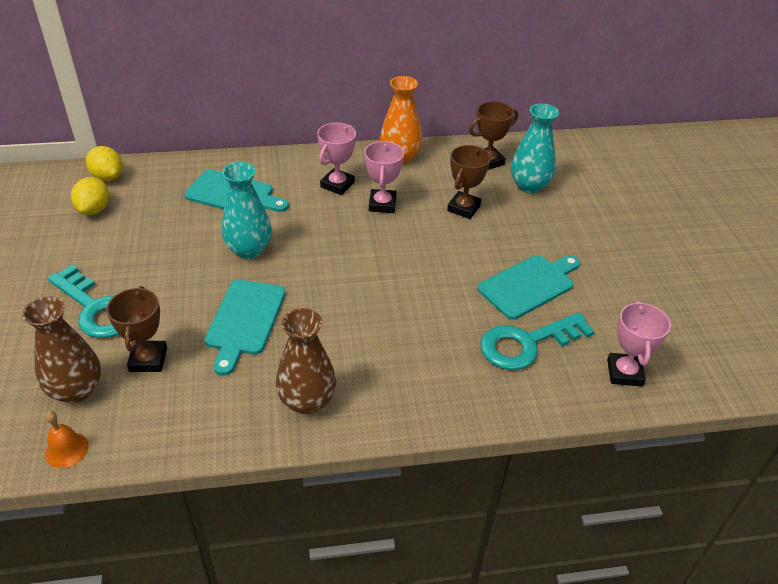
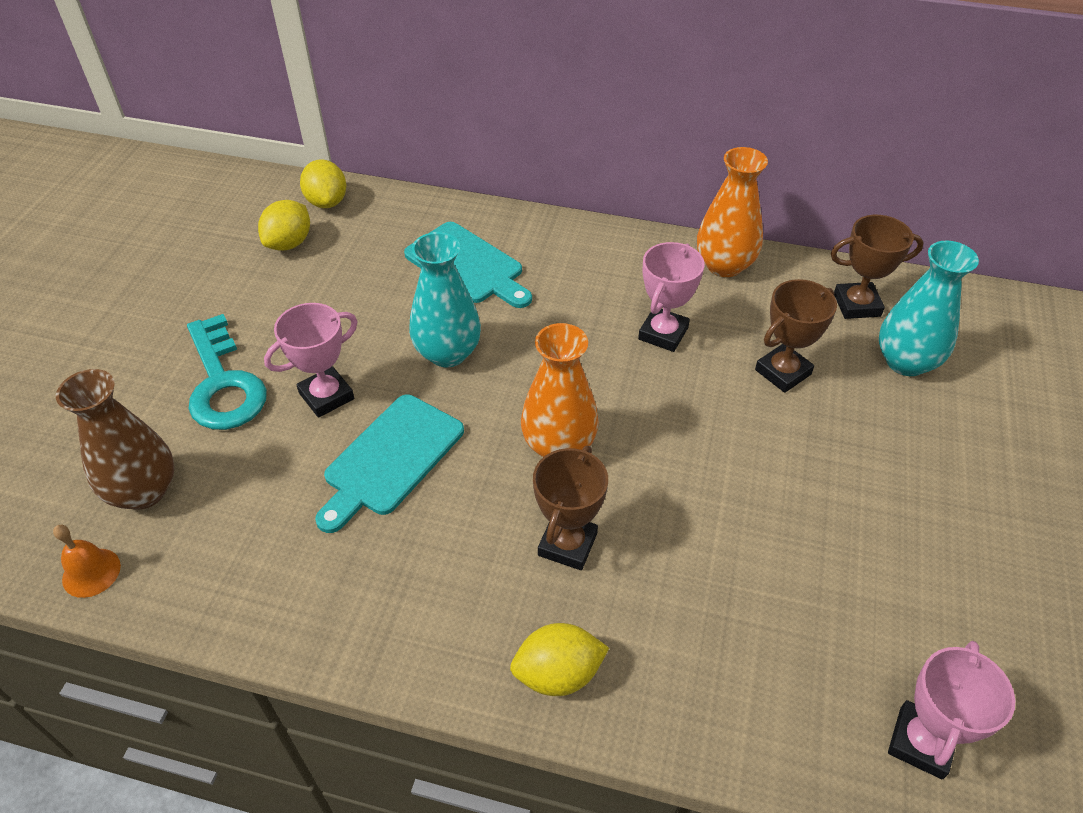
camera: 25 degrees right, 5 degrees up
brown trophy [106,286,167,372] -> brown trophy moved to [533,446,608,570]
brown vase [276,308,336,414] -> none
pink trophy [317,123,356,195] -> pink trophy moved to [264,303,358,418]
turquoise cutting board [478,255,580,320] -> none
turquoise key [480,312,595,370] -> none
none -> yellow lemon [510,623,609,696]
none -> orange vase [521,323,599,457]

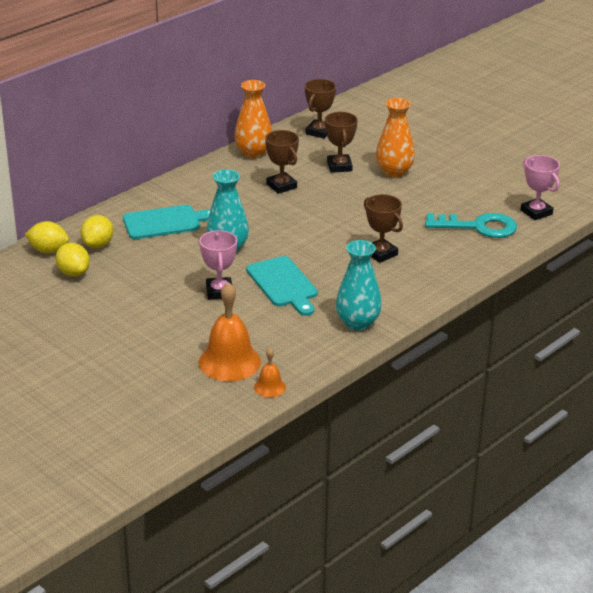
camera: 60 degrees left, 15 degrees down
brown vase [56,369,175,510] -> orange bell [198,282,261,381]
turquoise key [187,314,267,430] -> turquoise key moved to [425,213,517,238]
yellow lemon [510,623,609,696] -> yellow lemon moved to [80,215,113,248]
orange vase [521,323,599,457] -> orange vase moved to [376,98,415,177]
pink trophy [638,242,705,352] -> brown trophy [265,130,299,194]
turquoise vase [879,241,979,376] -> turquoise vase moved to [336,240,382,330]

